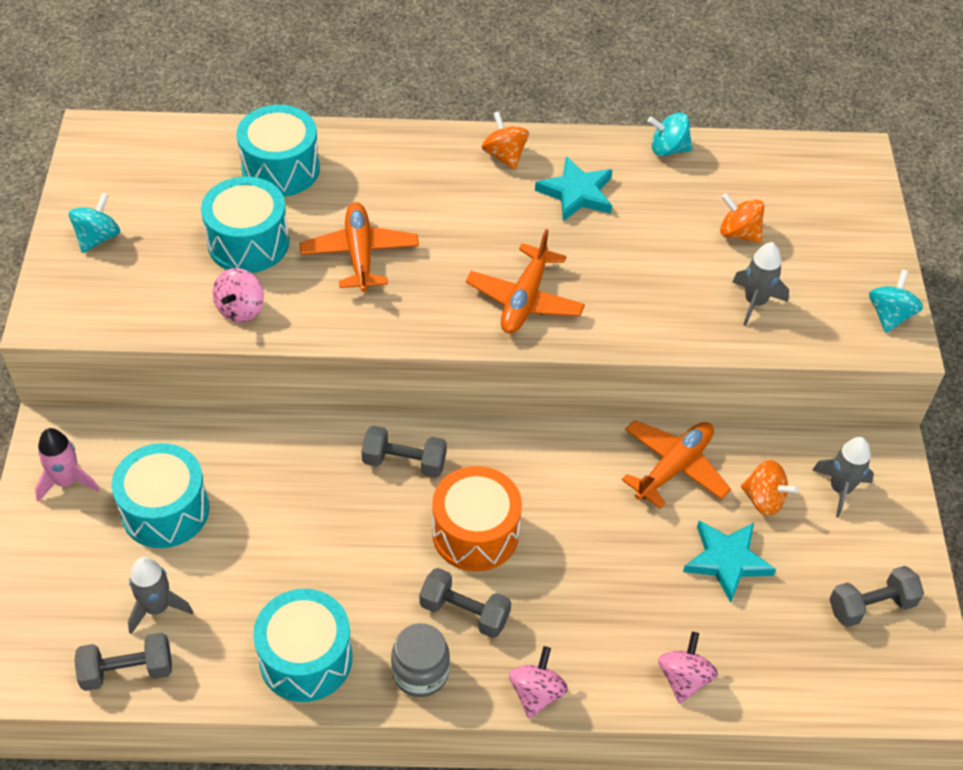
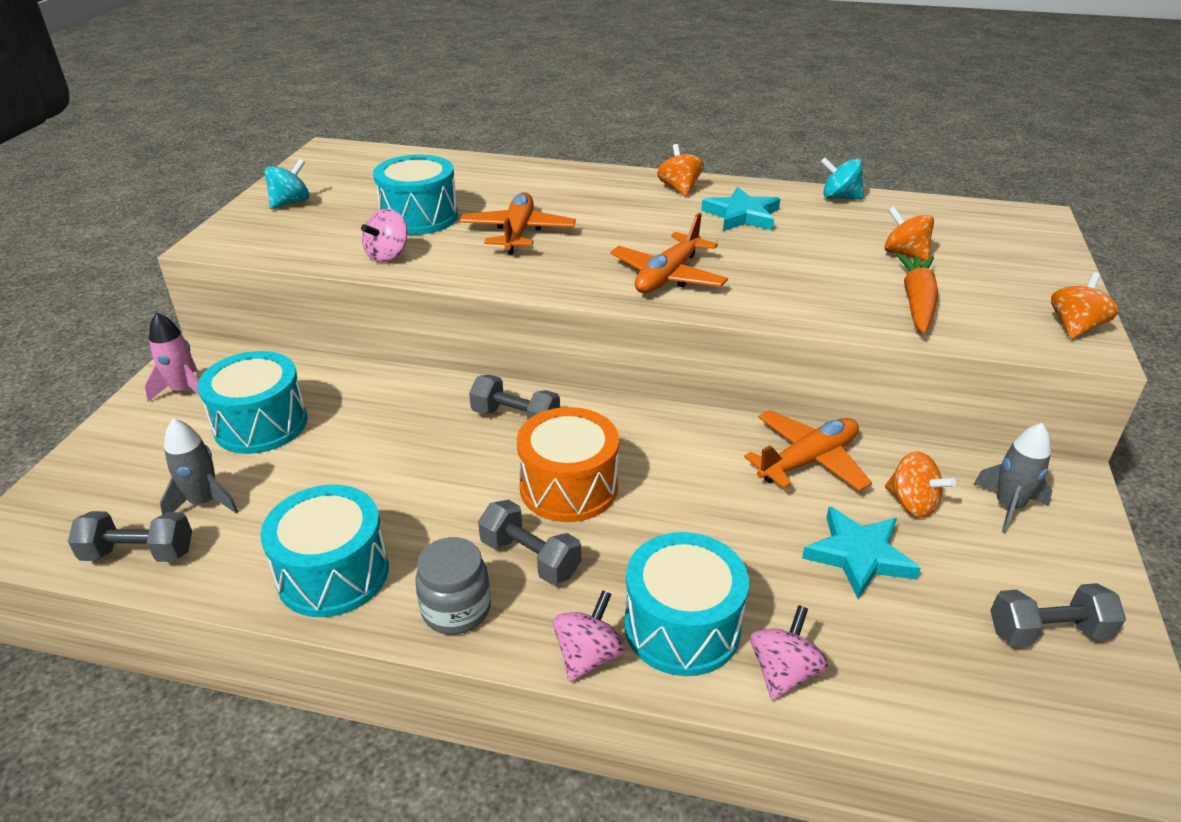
camera: 15 degrees right, 15 degrees down
turquoise drum [237,105,320,197] -> turquoise drum moved to [624,532,749,676]
grey rocket [733,242,789,326] -> orange carrot [896,253,938,334]
turquoise spinning top [869,270,923,333] -> orange spinning top [1051,273,1119,339]

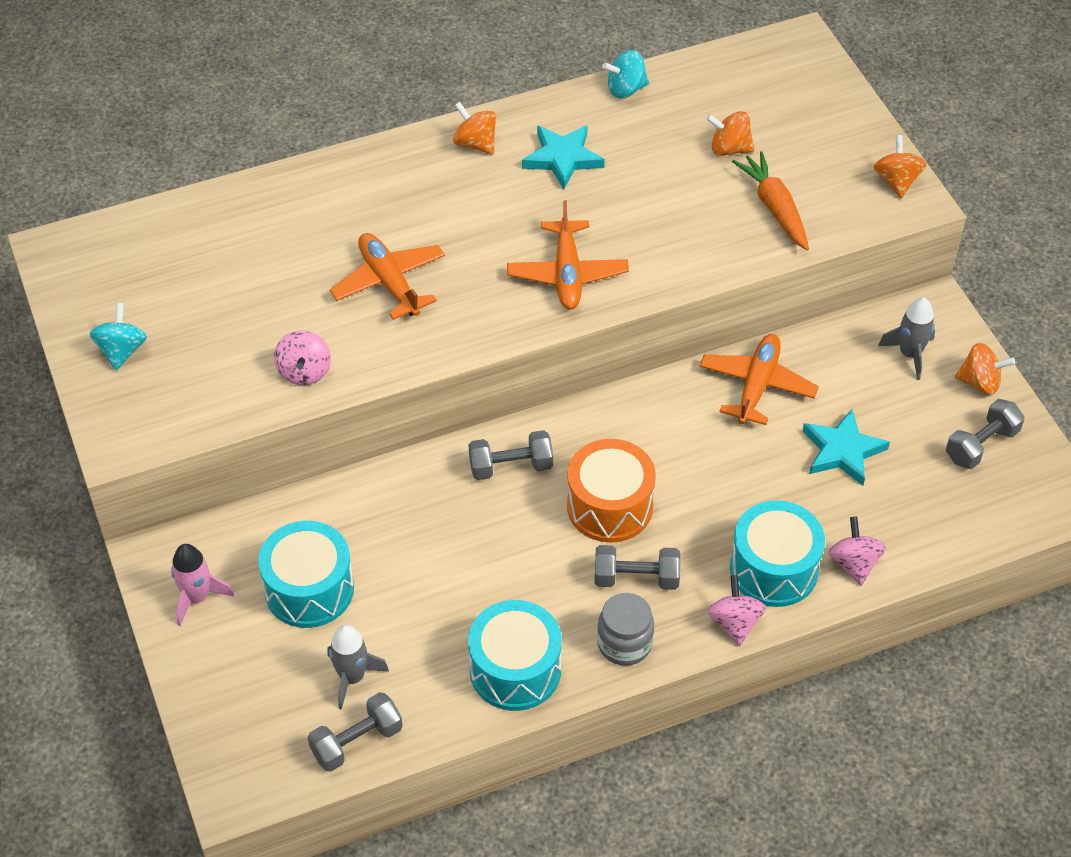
camera: 35 degrees left, 15 degrees up
turquoise drum [373,155,458,235] -> none
orange spinning top [885,451,956,517] -> orange spinning top moved to [955,343,1015,395]

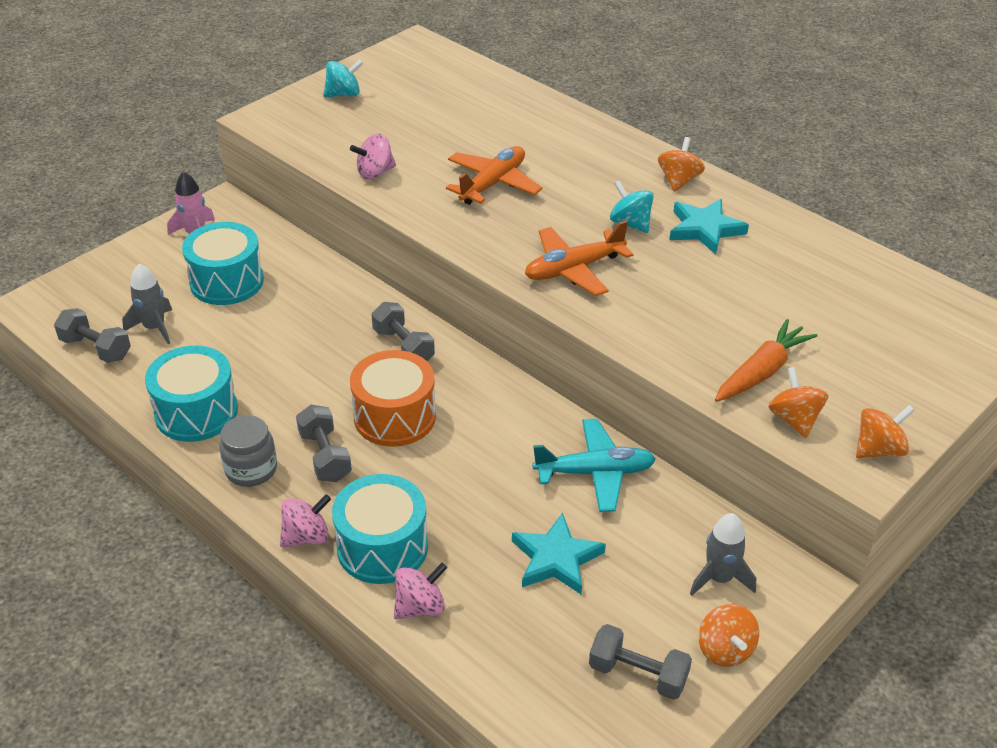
camera: 65 degrees right, 10 degrees down
turquoise spinning top [602,50,649,98] -> turquoise spinning top moved to [610,180,654,233]
orange plane [700,334,819,425] -> turquoise plane [532,419,656,512]
orange spinning top [706,111,755,156] -> orange spinning top moved to [769,367,828,438]

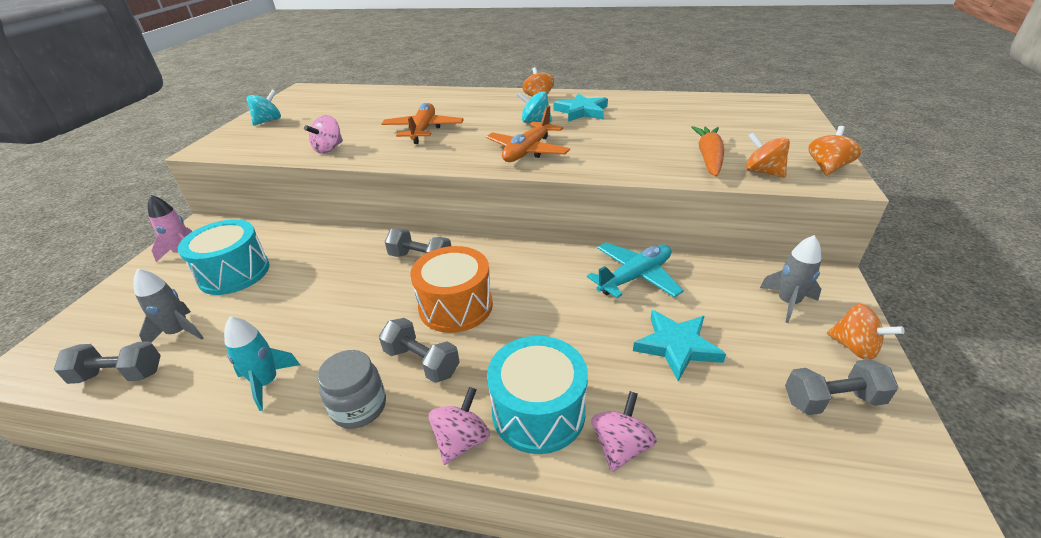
camera: 30 degrees left, 5 degrees down
turquoise drum [145,346,238,442] -> turquoise rocket [224,316,300,411]

